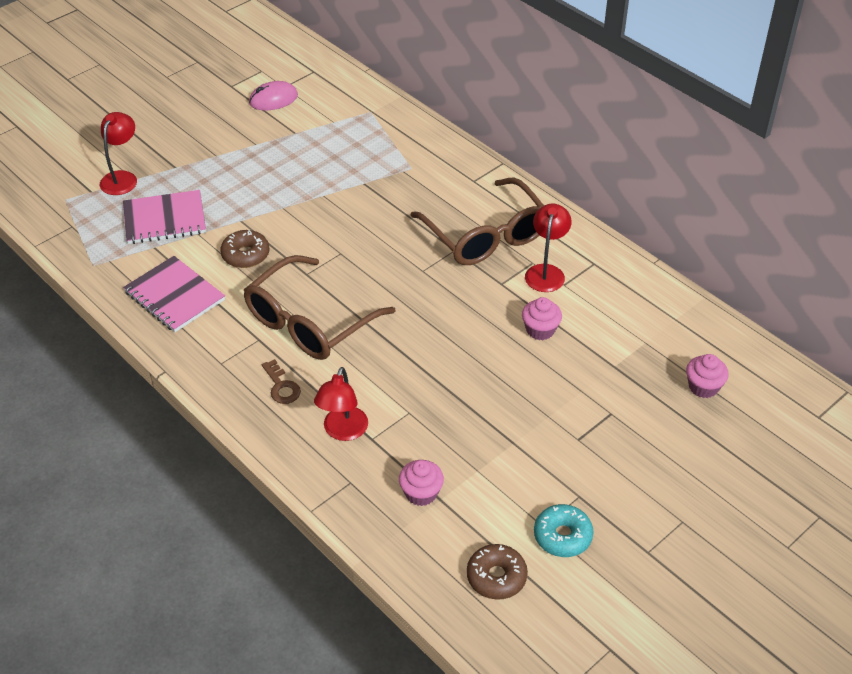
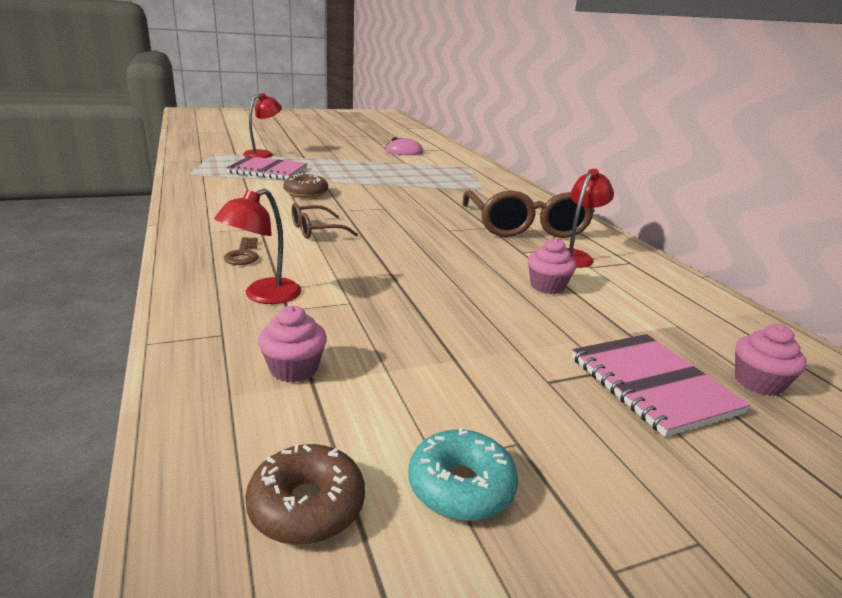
camera: 20 degrees right, 20 degrees down
pink notebook [123,256,225,332] -> pink notebook moved to [572,334,750,437]
brown glasses [244,255,395,360] -> brown glasses [291,203,358,239], size x0.50

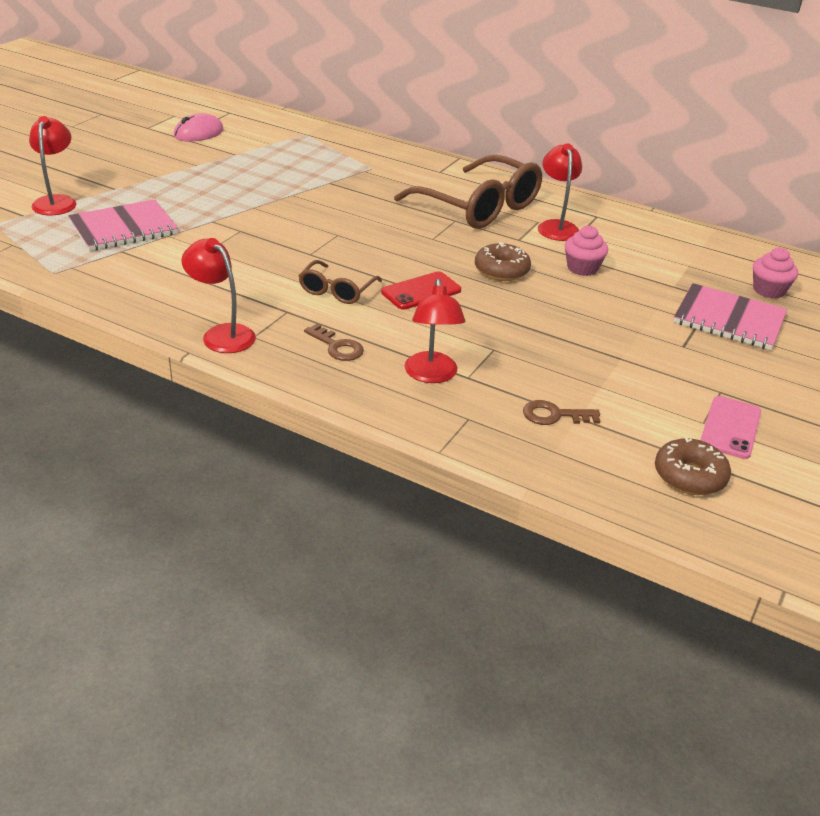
camera: 40 degrees left, 10 degrees up
pink cupcake [258,305,327,383] -> brown key [523,400,600,425]
brown donut [283,173,328,198] -> brown donut moved to [475,242,531,281]
turquoise donut [408,428,518,521] -> pink phone [701,396,761,459]
none -> red lamp [181,238,256,353]
none -> red phone [381,271,461,310]

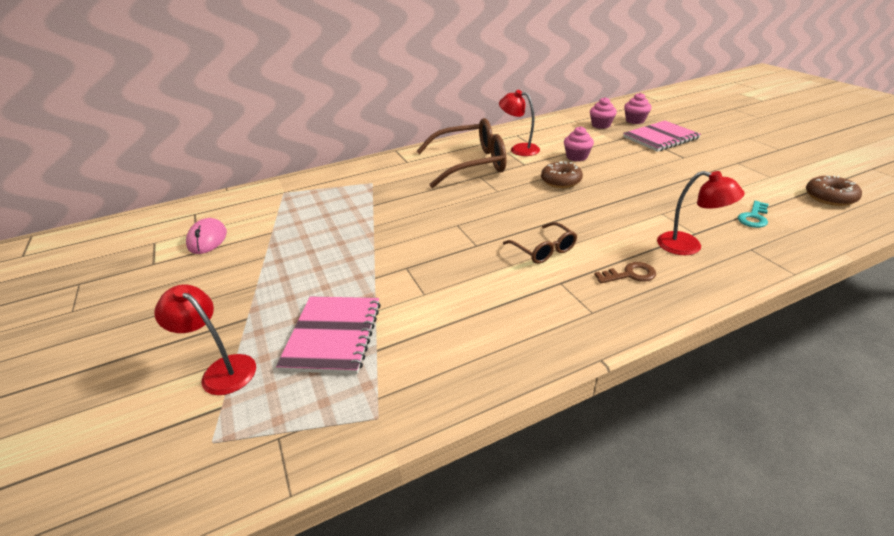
camera: 50 degrees left, 0 degrees up
red lamp [181,238,256,353] -> none
red phone [381,271,461,310] -> none
brown key [523,400,600,425] -> turquoise key [738,201,769,228]
pink phone [701,396,761,459] -> none
none -> pink cupcake [590,97,617,129]

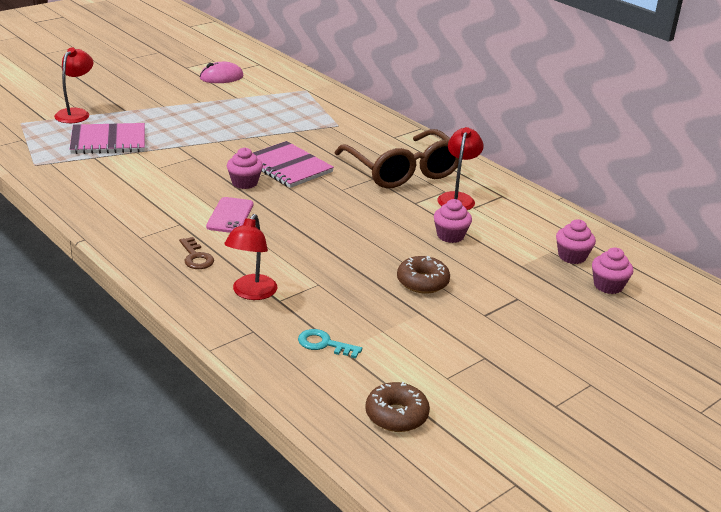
camera: 70 degrees right, 5 degrees down
brown glasses [503,222,577,264] -> pink phone [206,197,253,233]
brown donut [541,161,583,188] -> brown donut moved to [397,256,450,294]
pink notebook [623,121,701,152] -> pink notebook moved to [253,141,334,188]
none -> pink cupcake [227,147,263,189]

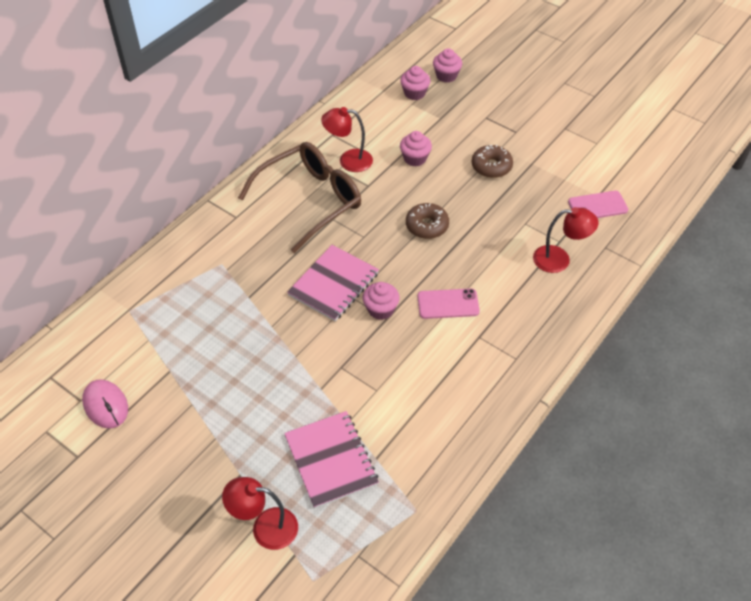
camera: 100 degrees left, 20 degrees up
brown key [179,237,214,269] -> none
turquoise key [298,329,362,358] -> pink phone [568,191,628,218]
brown donut [366,382,430,432] -> brown donut moved to [406,203,449,239]

